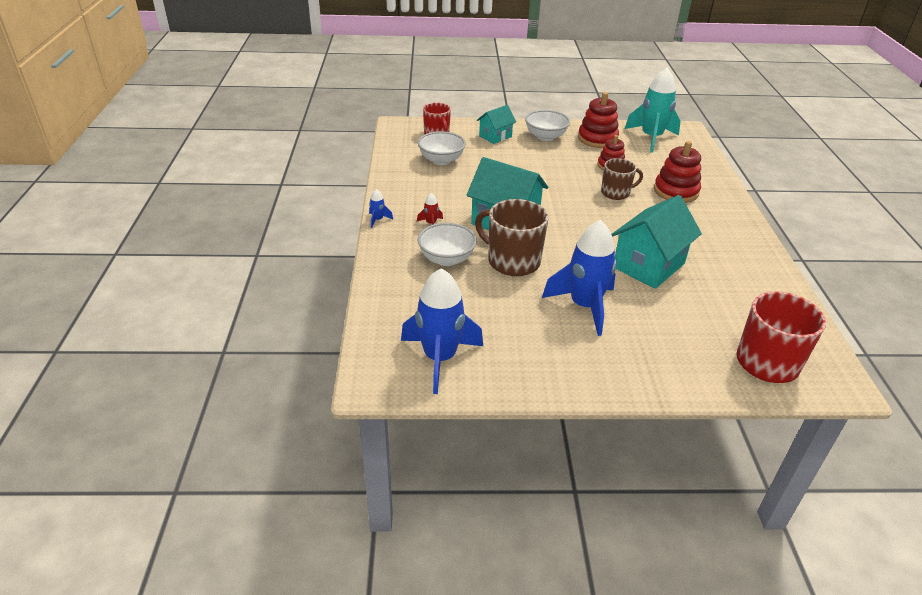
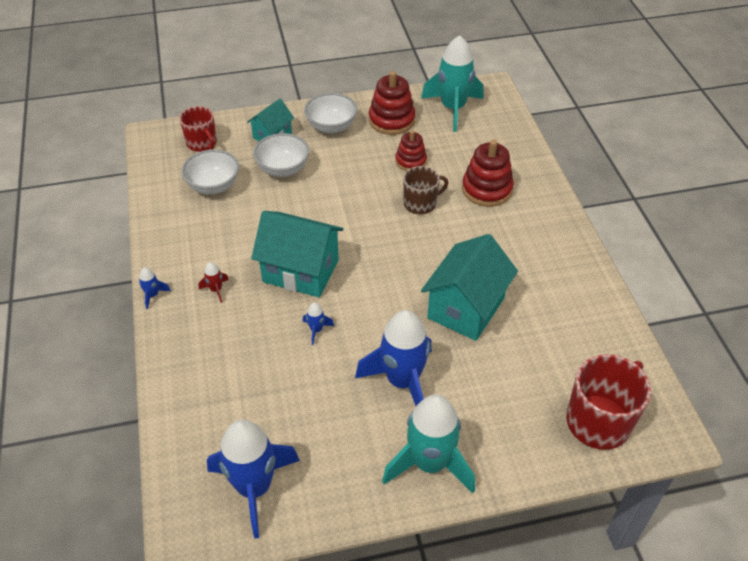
camera: 10 degrees left, 10 degrees up
white bowl [418,223,477,266] -> white bowl moved to [253,133,309,177]
brown mug [475,199,549,276] -> blue rocket [303,303,334,345]
none -> turquoise rocket [382,394,475,493]

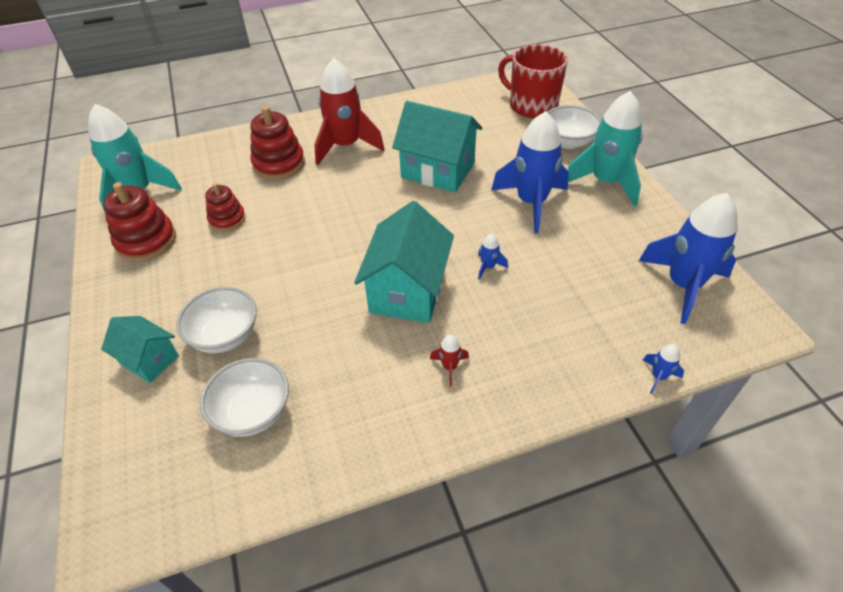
camera: 95 degrees left, 0 degrees up
blue rocket [139,268,171,309] -> blue rocket moved to [643,344,684,394]
red mug [179,106,217,152] -> none
white bowl [304,93,357,134] -> white bowl moved to [547,105,601,149]
brown mug [403,166,448,214] -> none
none -> red rocket [314,58,385,165]

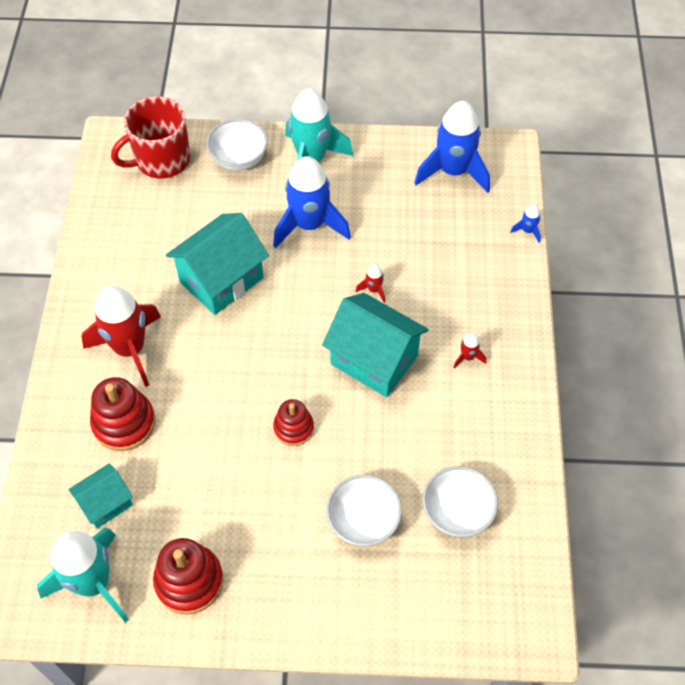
camera: 70 degrees left, 10 degrees up
turquoise house [101,316,179,383] -> turquoise house moved to [68,463,133,529]
red stacking toy [205,183,246,232] -> red stacking toy moved to [273,399,314,446]
blue rocket [478,234,508,280] -> red rocket [356,264,385,303]

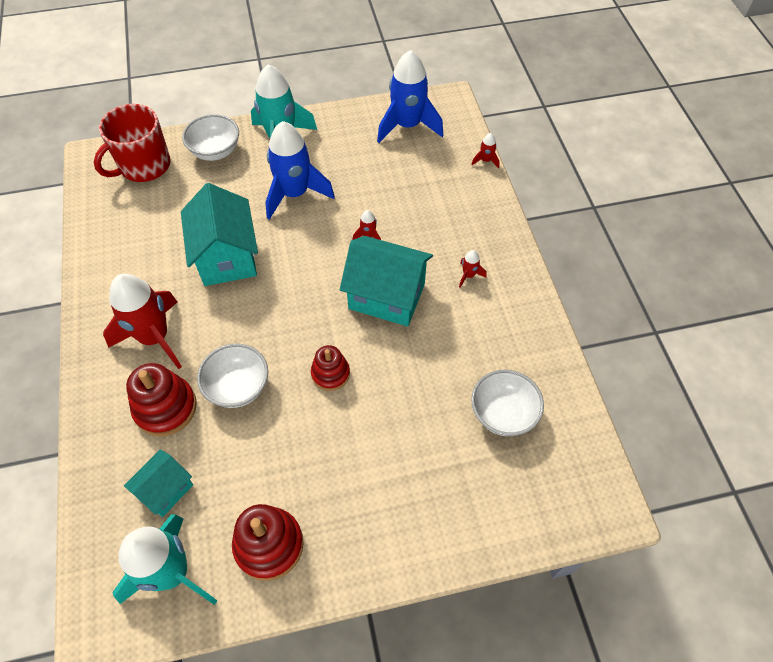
camera: 15 degrees left, 0 degrees up
turquoise house [166,213,269,315] -> turquoise house turned 45 degrees counterclockwise [181,183,258,286]
white bowl [326,475,402,547] -> white bowl moved to [197,344,268,408]
blue rocket [510,205,541,243] -> red rocket [471,133,500,169]

